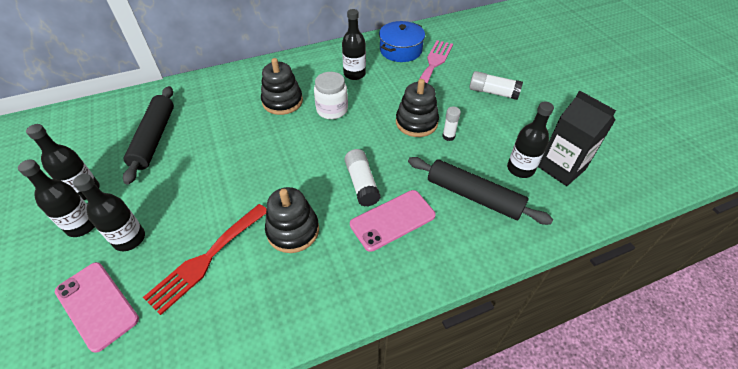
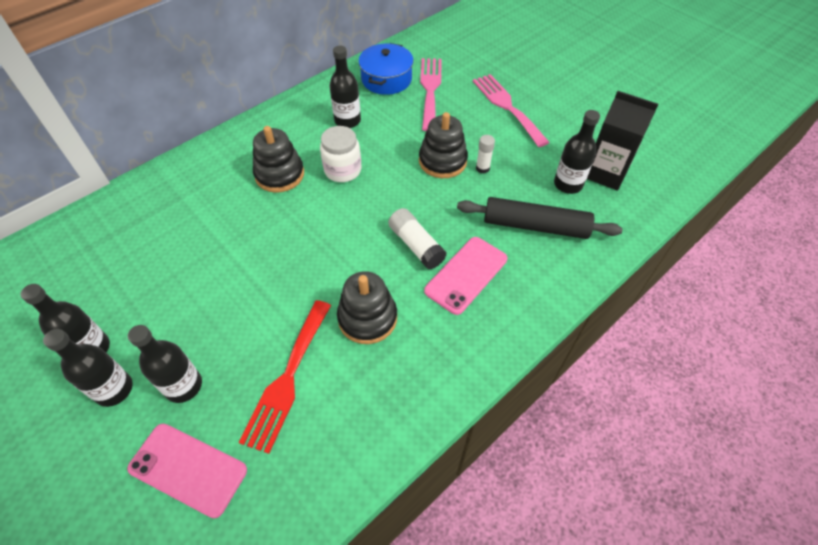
camera: 20 degrees left, 5 degrees up
black rolling pin [123,86,174,185] -> none
white glue stick [469,71,523,100] -> pink fork [473,74,550,147]

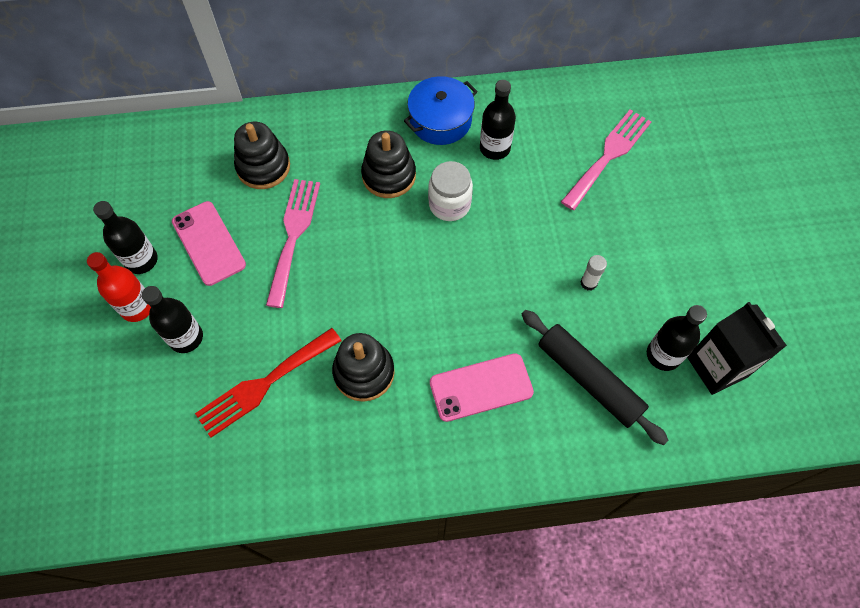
camera: 35 degrees right, 10 degrees up
black bottle [43,329,133,407] -> red bottle [87,252,151,322]
pink phone [127,423,247,518] -> pink phone moved to [172,201,246,286]
blue pot [359,43,413,95] -> blue pot moved to [404,76,478,145]
white glue stick [388,208,447,269] -> none
black stacking toy [419,112,468,178] -> black stacking toy moved to [234,122,290,189]
pink fork [473,74,550,147] -> pink fork moved to [266,179,320,308]

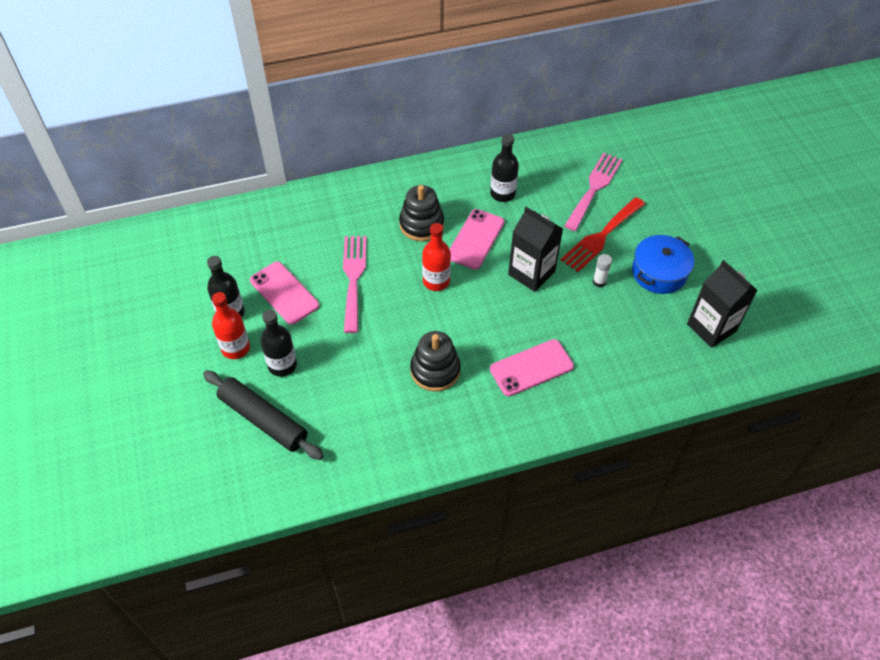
camera: 10 degrees left, 10 degrees down
red fork [195,328,342,438] -> red fork moved to [561,197,645,272]
black stacking toy [234,122,290,189] -> none
blue pot [404,76,478,145] -> blue pot moved to [632,235,694,294]
white jar [428,161,473,221] -> pink phone [449,209,504,270]
black rolling pin [521,310,669,445] -> black rolling pin moved to [203,370,323,460]
black bottle [647,305,707,371] -> none
none -> red bottle [422,223,451,291]
none -> black carton [508,207,563,292]

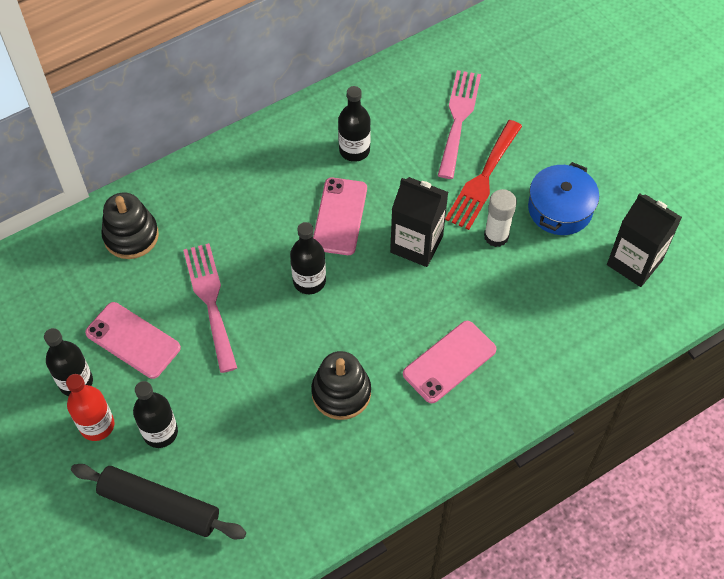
camera: 15 degrees left, 5 degrees up
black stacking toy [399,185,444,241] -> black stacking toy moved to [101,192,159,259]
red bottle [422,223,451,291] -> black bottle [290,222,326,294]
white glue stick [593,254,612,287] -> white glue stick [484,189,517,247], size x1.55

